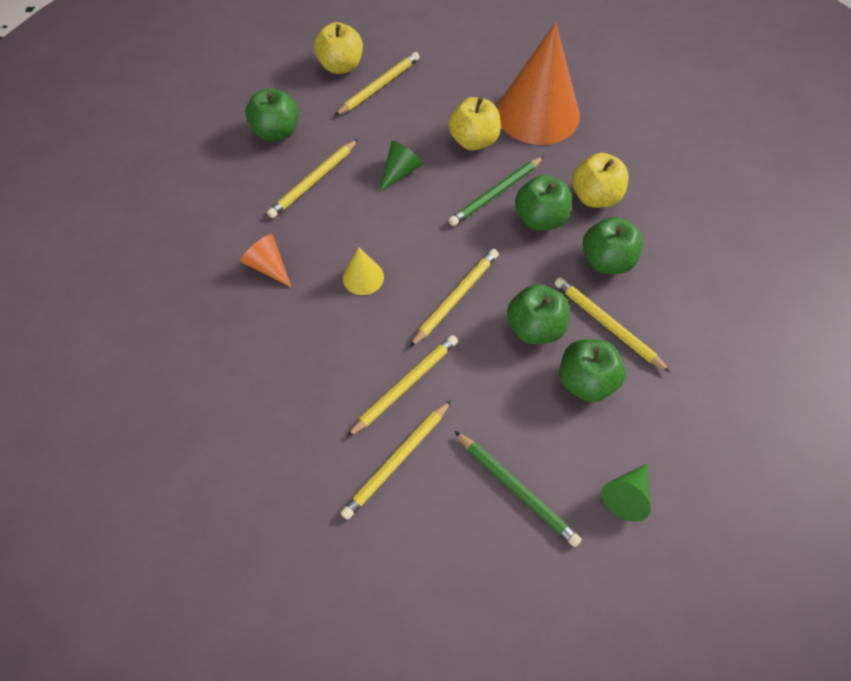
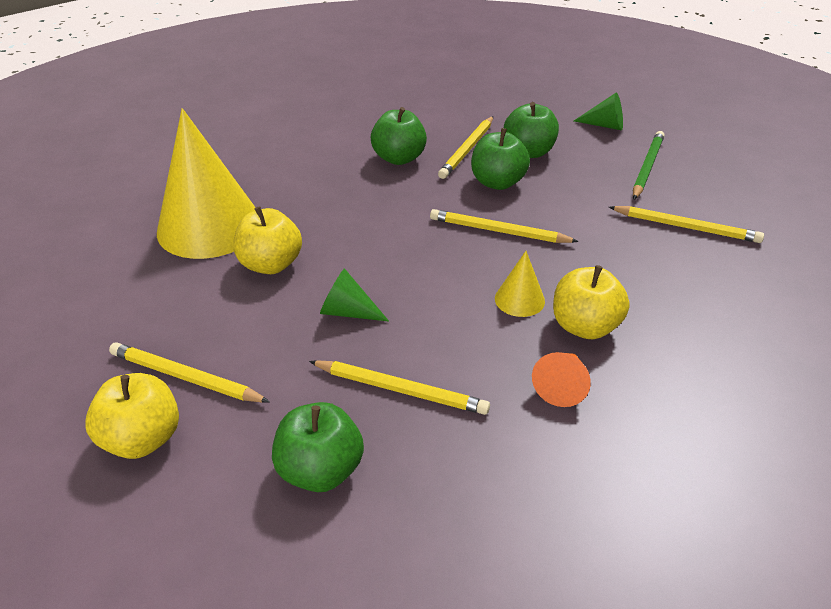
camera: 110 degrees left, 20 degrees down
yellow pencil [347,335,458,437] -> none
green pencil [448,156,544,226] -> none
orange cone [497,22,580,145] -> yellow cone [157,108,256,259]
green apple [515,175,572,231] -> none
yellow apple [572,153,628,208] -> yellow apple moved to [553,265,630,339]

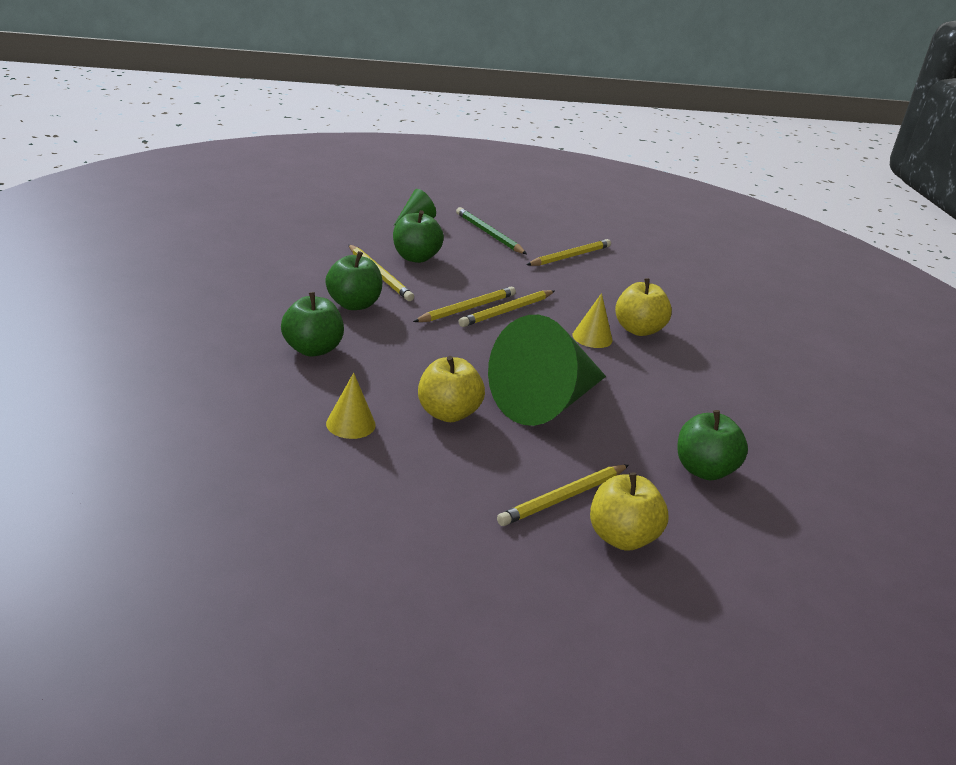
camera: 65 degrees left, 10 degrees down
yellow cone [157,108,256,259] -> yellow cone [326,373,376,439], size x0.43
yellow pencil [309,360,490,415] -> yellow pencil moved to [413,287,516,322]
green cone [320,268,389,322] -> green cone [488,315,606,426], size x2.32
green apple [471,128,530,190] -> green apple moved to [281,292,344,357]
orange cone [532,352,591,407] -> none

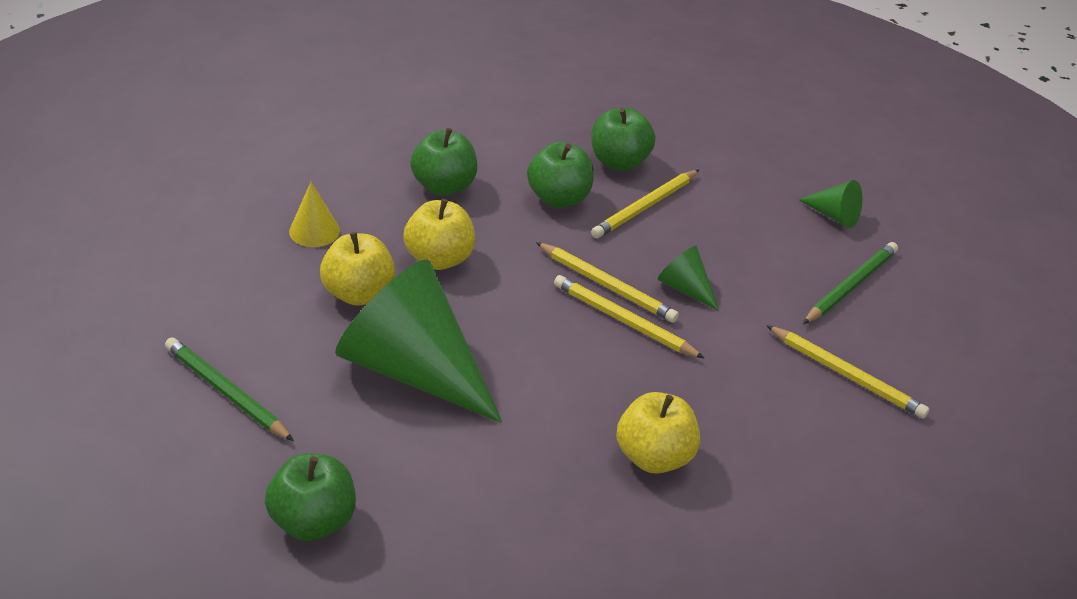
camera: 80 degrees right, 10 degrees up
green apple [393,210,444,263] -> green apple moved to [591,107,656,171]
yellow pencil [497,465,629,526] -> green pencil [165,337,294,441]
yellow cone [573,293,613,348] -> none
yellow apple [590,472,669,551] -> yellow apple moved to [403,199,475,270]
none -> green cone [658,246,719,311]

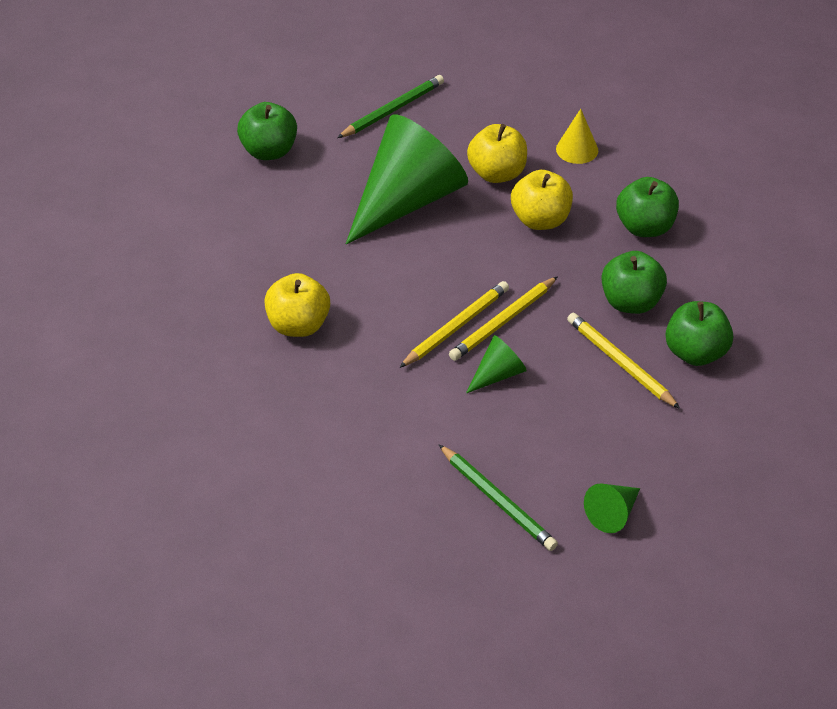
camera: 100 degrees right, 5 degrees up
yellow pencil [766,325,930,419] -> none

